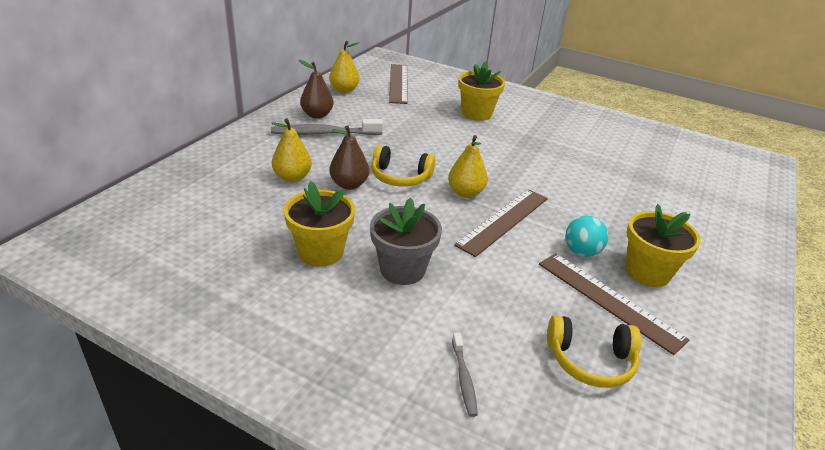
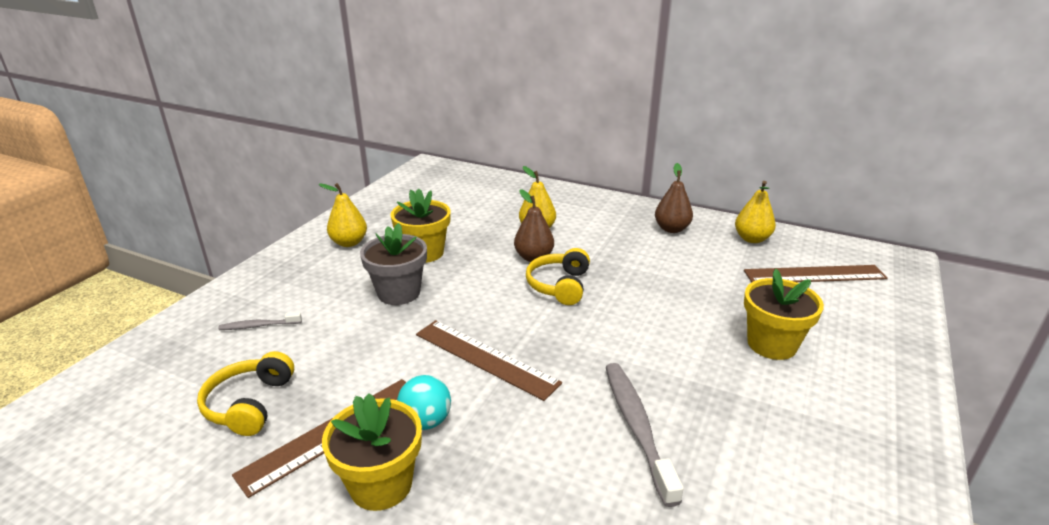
camera: 90 degrees right, 5 degrees down
grey toothbrush [271,119,383,135] -> grey toothbrush moved to [606,363,684,507]
yellow pear [448,135,488,198] -> yellow pear moved to [319,183,367,247]

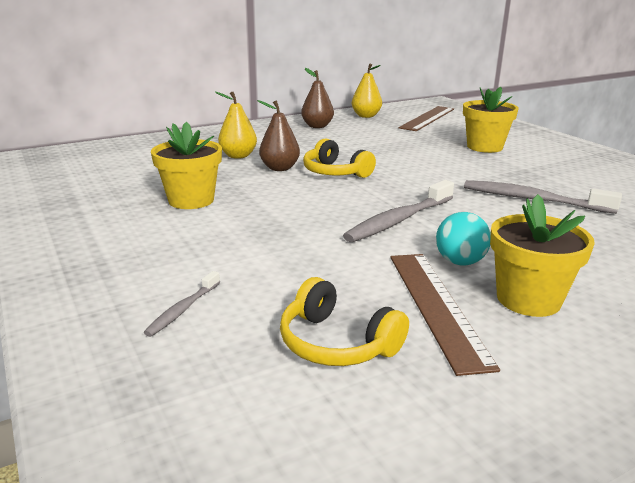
camera: 55 degrees left, 5 degrees down
yellow pear [319,183,367,247] -> none
grey flower pot [360,223,427,305] -> none
brown ruler [416,320,562,401] -> grey toothbrush [343,180,454,242]

